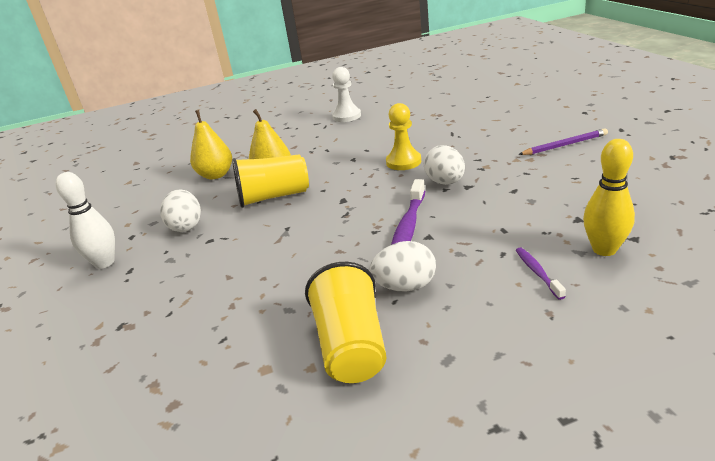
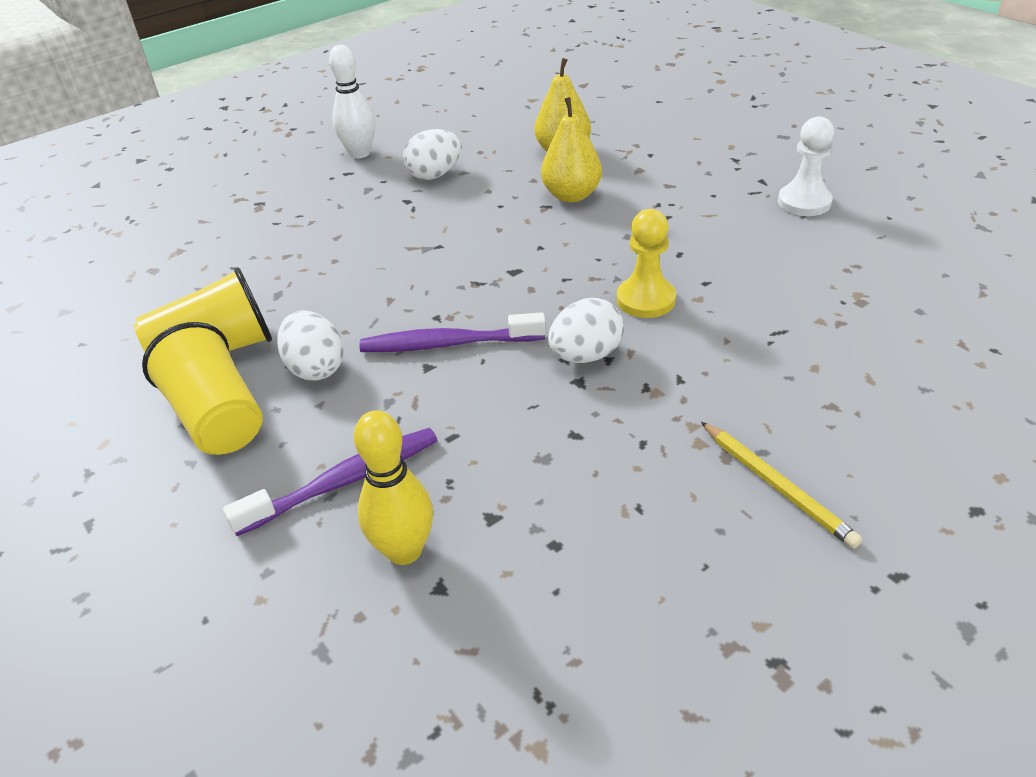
camera: 70 degrees right, 10 degrees up
yellow cup [232,154,309,208] -> yellow cup moved to [142,322,262,455]
purple toothbrush [516,247,566,300] -> purple toothbrush [223,428,438,536], size x1.82
purple pencil [518,128,608,155] -> yellow pencil [701,422,862,549]

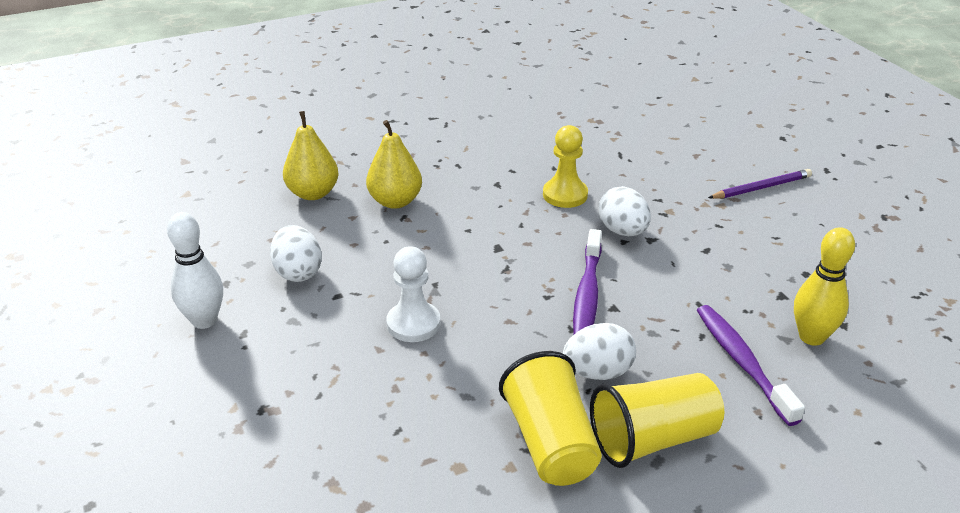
camera: 80 degrees left, 5 degrees down
yellow pencil [701,422,862,549] -> purple pencil [708,169,812,199]
white pawn [778,116,834,216] -> white pawn moved to [386,246,440,342]

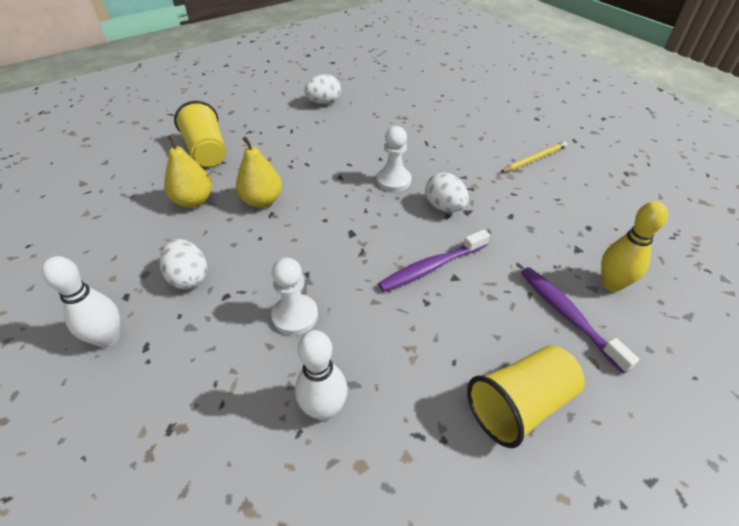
camera: 10 degrees left, 10 degrees up
yellow cup [499,351,602,486] -> yellow cup moved to [174,101,226,167]
yellow pawn [543,125,588,208] -> white pawn [377,126,411,192]
white egg [563,323,636,380] -> white egg moved to [304,74,341,104]
purple toothbrush [573,229,602,334] -> purple toothbrush turned 60 degrees clockwise [378,230,490,292]
purple pencil [708,169,812,199] -> yellow pencil [501,141,567,172]
none -> white bowling pin [295,330,348,421]

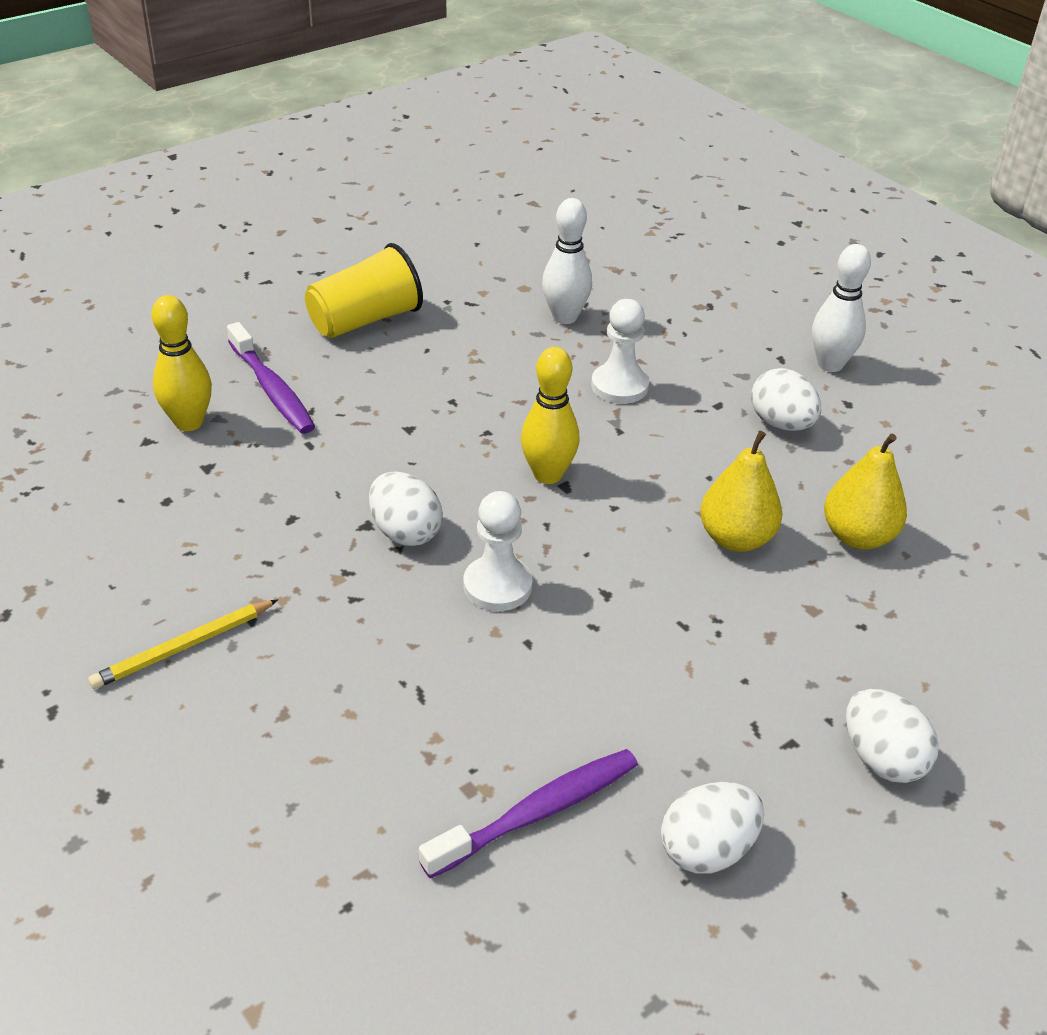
camera: 175 degrees right, 5 degrees down
yellow cup [174,101,226,167] -> none
purple toothbrush [378,230,490,292] -> purple toothbrush moved to [419,749,638,878]
none -> yellow bowling pin [521,347,580,484]
none -> white egg [846,689,939,783]

